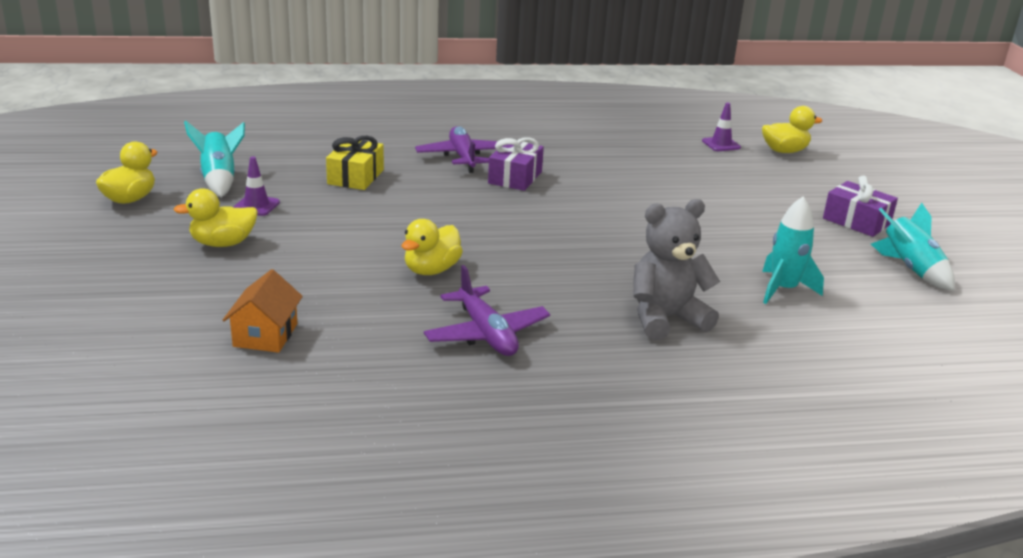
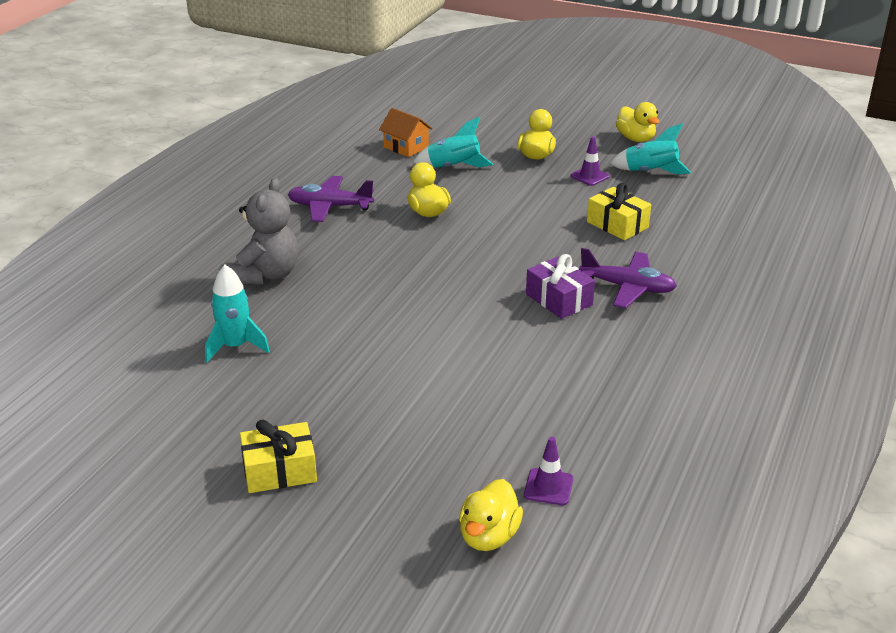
camera: 125 degrees right, 5 degrees up
purple gift [823,176,898,237] -> yellow gift [240,420,317,493]
turquoise rocket [871,203,955,290] -> turquoise rocket moved to [413,117,493,168]

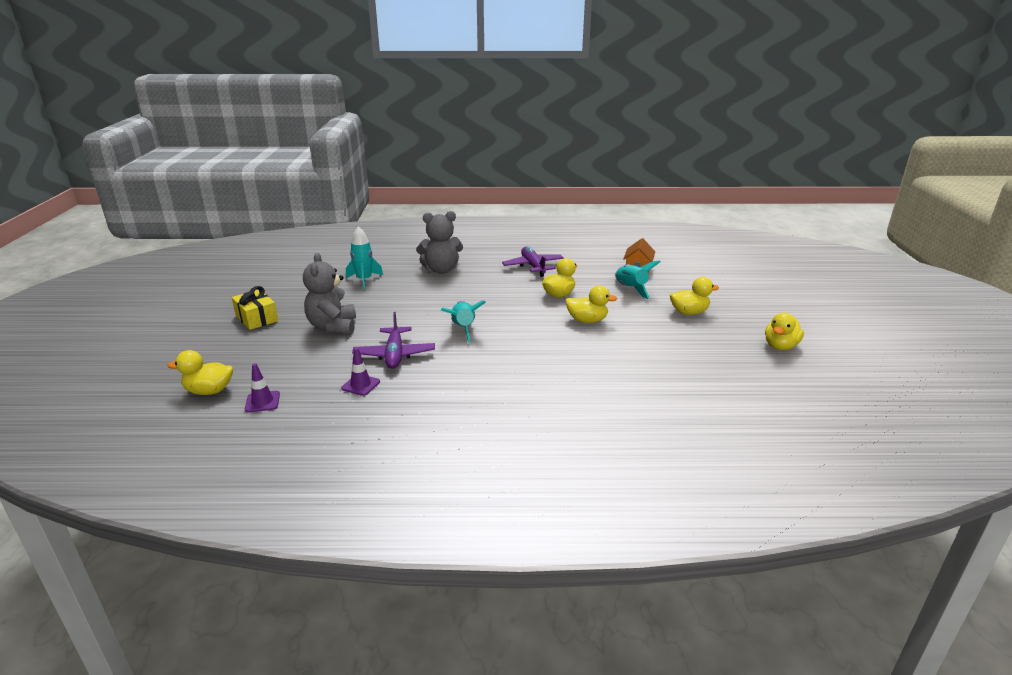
camera: 65 degrees right, 5 degrees down
purple gift [526,254,595,319] -> none
purple traffic cone [570,137,610,186] -> purple traffic cone moved to [341,348,380,396]
purple plane [579,248,677,308] -> purple plane moved to [352,312,435,369]
yellow gift [587,183,651,240] -> none
turquoise rocket [609,123,691,174] -> turquoise rocket moved to [441,301,486,343]
none -> grey teddy bear [303,253,356,335]
none -> yellow duck [565,285,618,323]

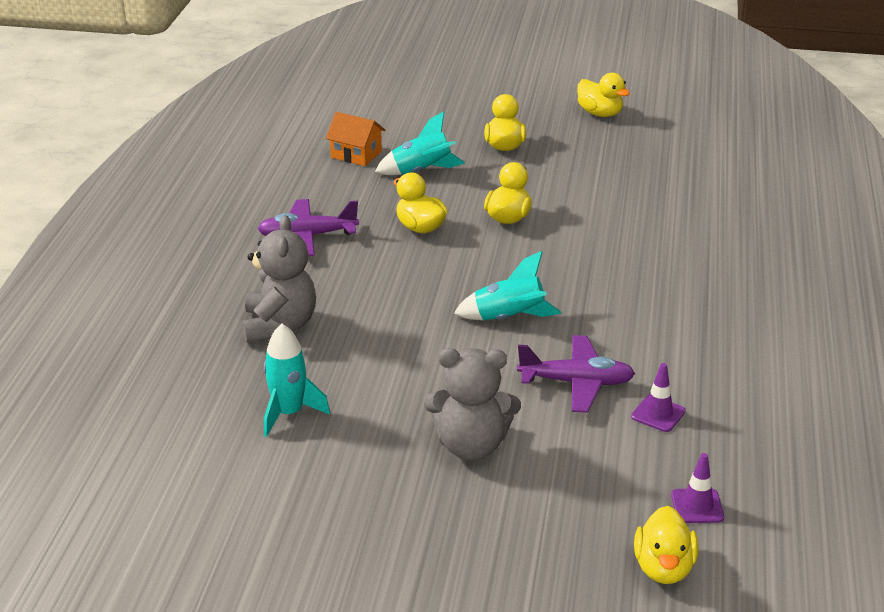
camera: 80 degrees left, 5 degrees up
yellow gift [232,286,278,330] -> none

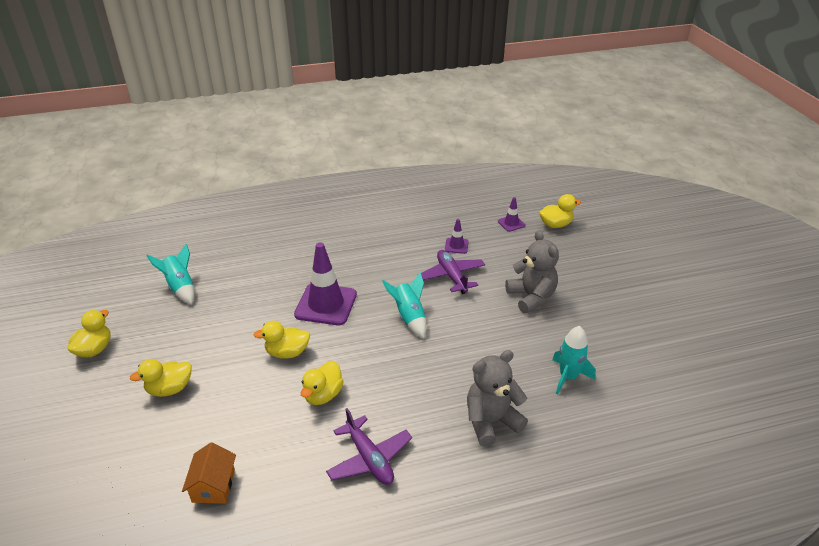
camera: 115 degrees left, 5 degrees up
turquoise rocket [375,111,465,175] -> turquoise rocket moved to [146,244,195,304]
none -> purple traffic cone [294,242,357,325]

